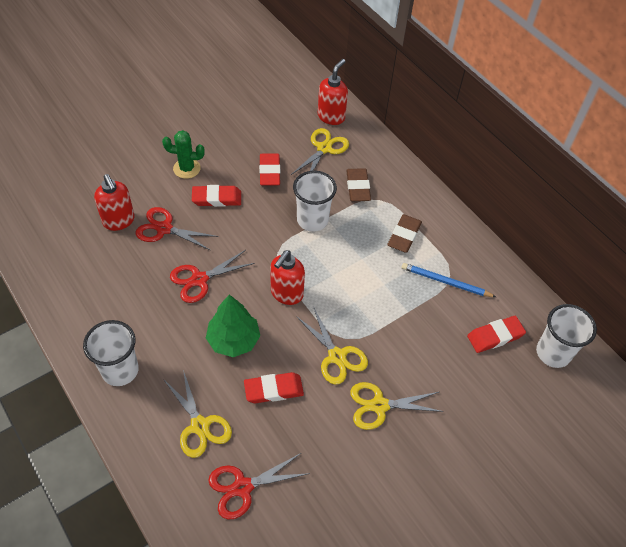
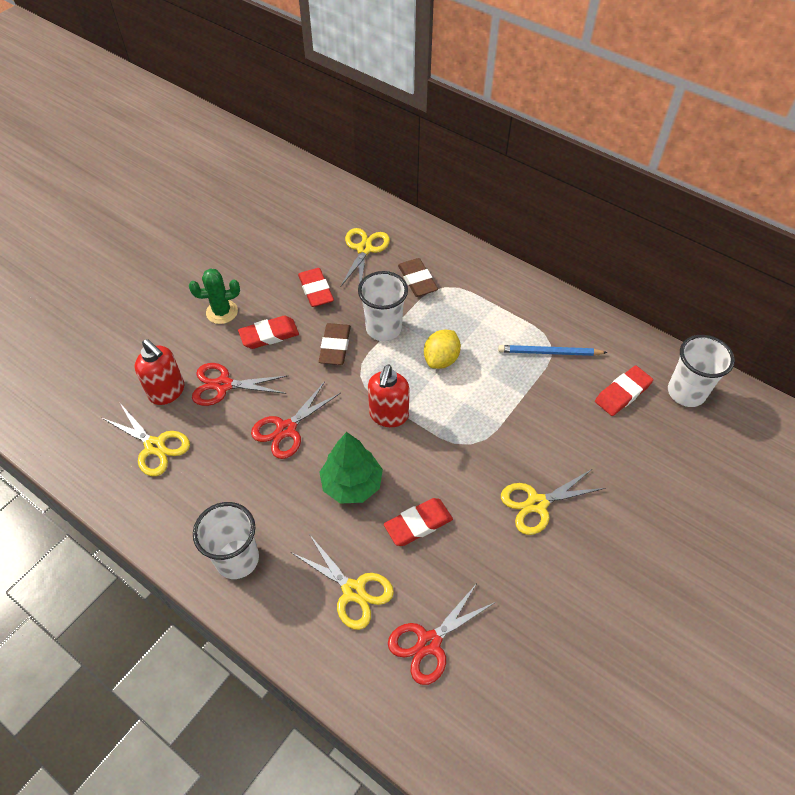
camera: 15 degrees left, 0 degrees up
yellow scissors [296,306,368,385] -> yellow scissors moved to [102,402,190,476]
red soap dispenser [318,59,348,125] -> none
brown eraser [387,214,422,253] -> brown eraser moved to [319,323,351,365]
none -> yellow lemon [424,330,461,369]

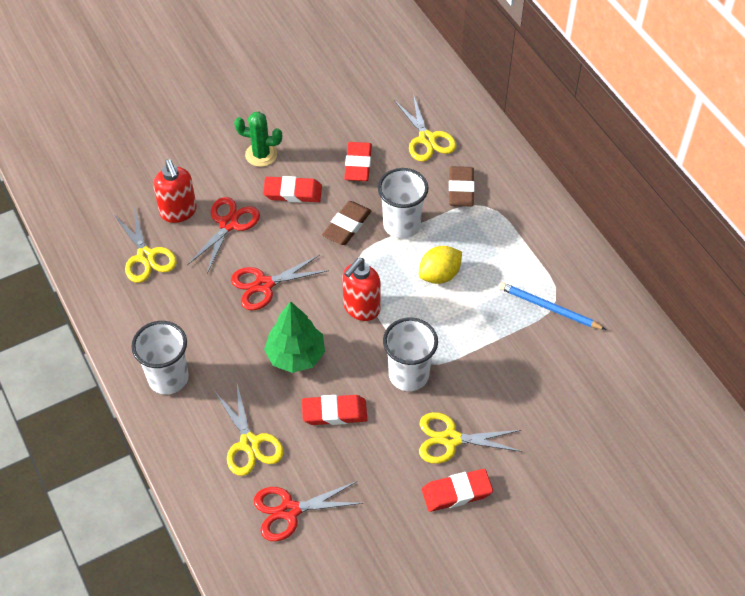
camera: 25 degrees right, 0 degrees up
red scissors [192,363,287,406] -> red scissors turned 90 degrees clockwise [187,197,260,273]
yellow scissors [340,228,390,287] -> yellow scissors turned 120 degrees clockwise [394,95,456,162]
red eraser [595,366,653,416] -> red eraser moved to [422,469,493,512]
white cup [668,335,735,407] -> white cup moved to [383,317,438,391]

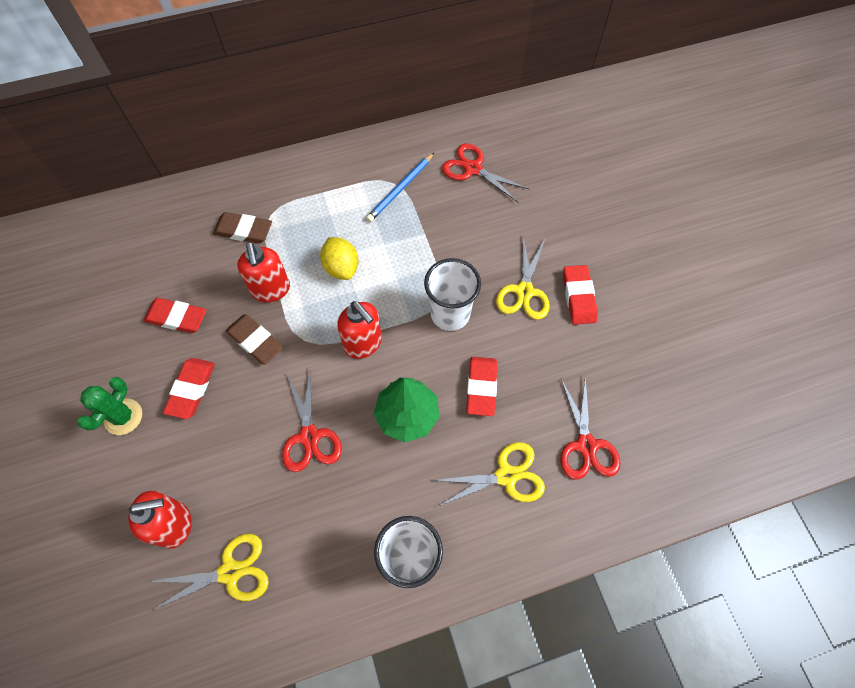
camera: 80 degrees left, 10 degrees up
red scissors [187,197,260,273] -> red scissors moved to [442,143,529,202]
white cup [378,168,429,239] -> red soap dispenser [237,242,290,302]
yellow scissors [394,95,456,162] -> none

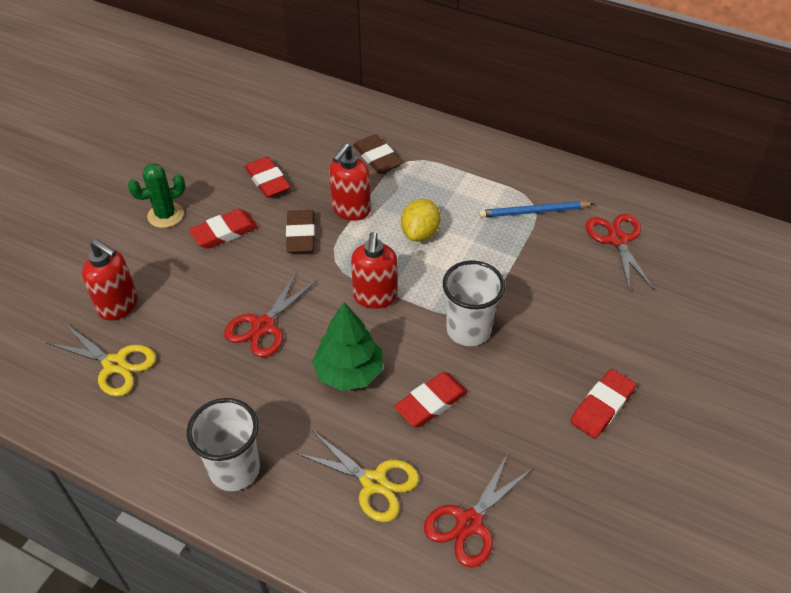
camera: 45 degrees right, 15 degrees down
yellow scissors [496,236,550,320] -> none

